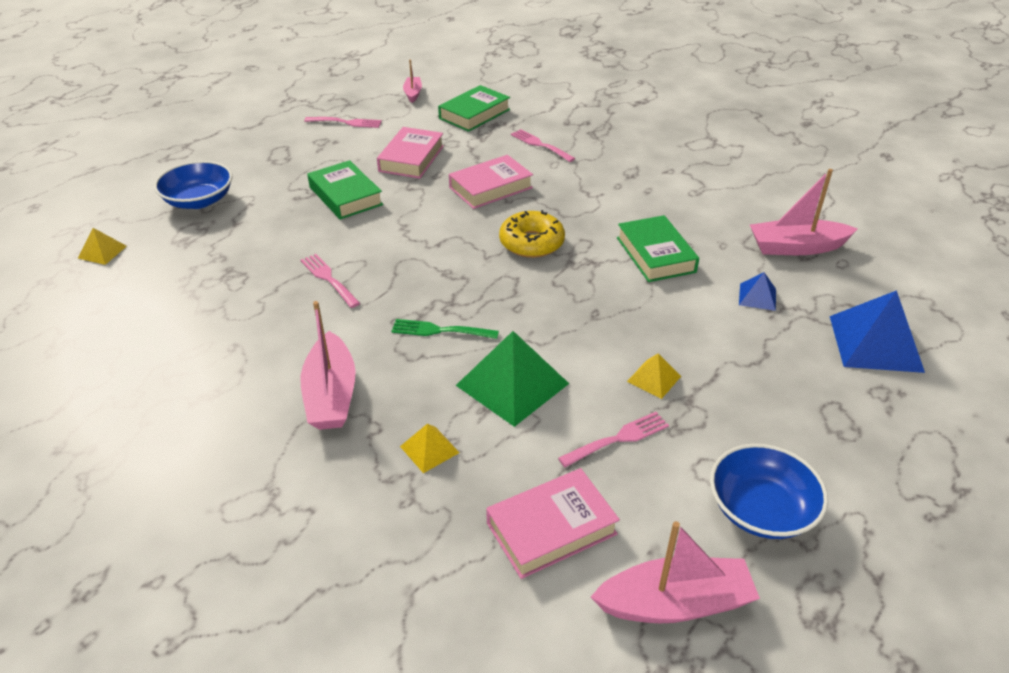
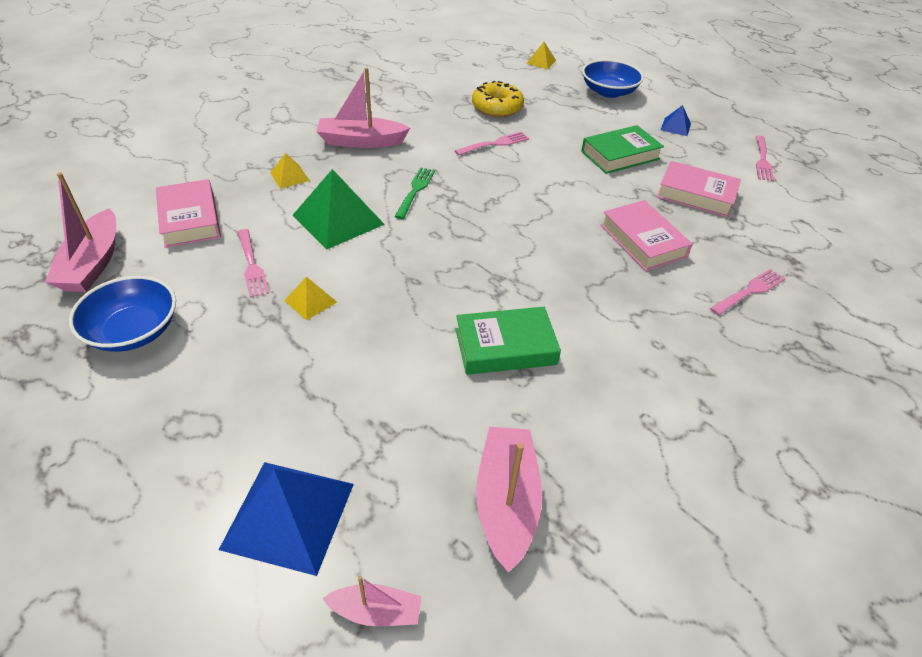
camera: 95 degrees right, 5 degrees up
pink boat [403,59,422,103] -> pink boat moved to [322,576,422,626]
green book [438,85,510,132] -> none
yellow donut [499,210,565,258] -> yellow donut moved to [472,81,524,117]
blue pyramid [739,272,776,311] -> blue pyramid moved to [661,105,691,136]

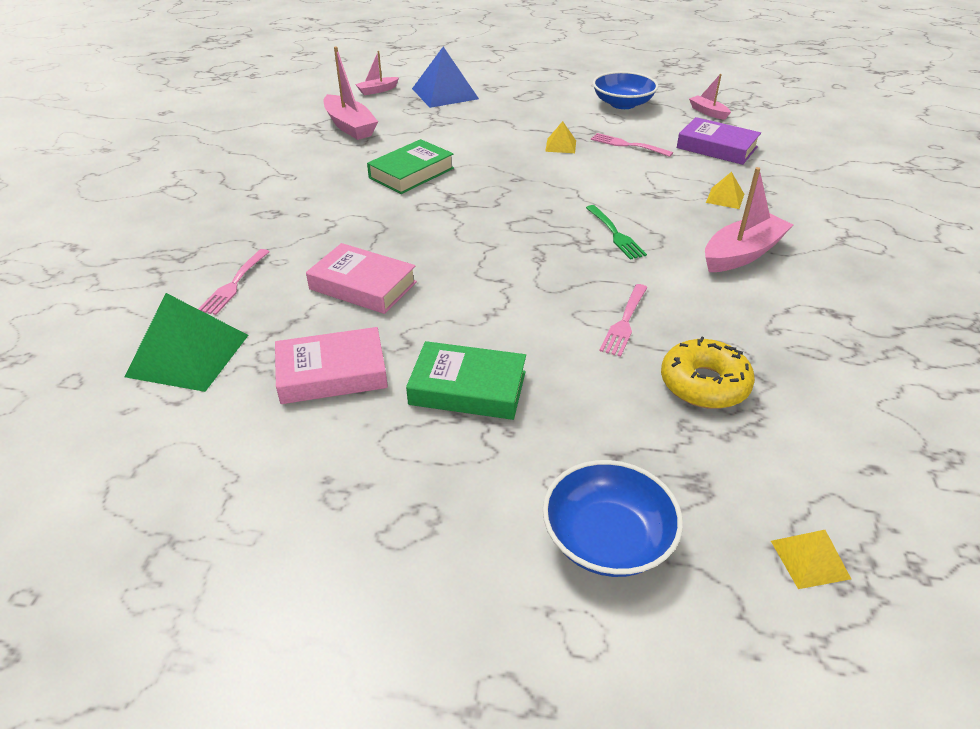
camera: 145 degrees right, 5 degrees down
pink boat [45,172,116,292] -> pink boat [689,74,731,120], size x0.56
pink book [156,179,221,248] -> purple book [677,117,761,165]
green pyramid [293,169,385,249] -> green pyramid moved to [124,293,249,392]
green book [581,125,664,174] -> green book turned 75 degrees clockwise [406,341,526,420]
blue pyramid [661,105,691,136] -> none
pink fork [756,135,774,181] -> none

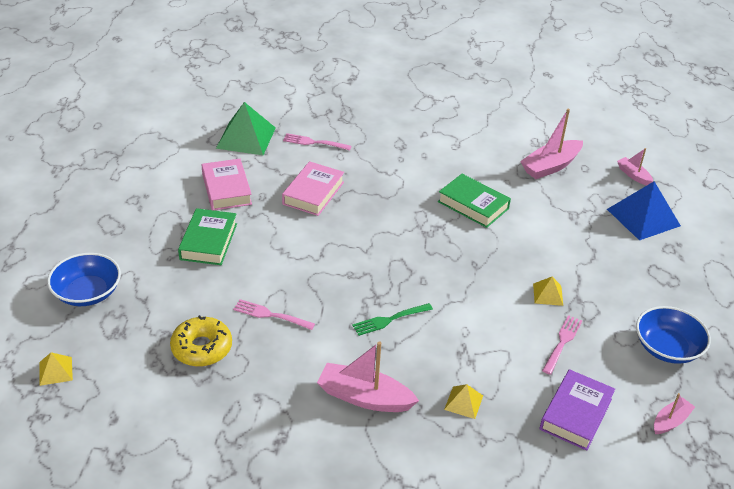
camera: 85 degrees right, 0 degrees up
pink boat [705,167,793,272] -> pink boat turned 150 degrees clockwise [317,341,419,412]

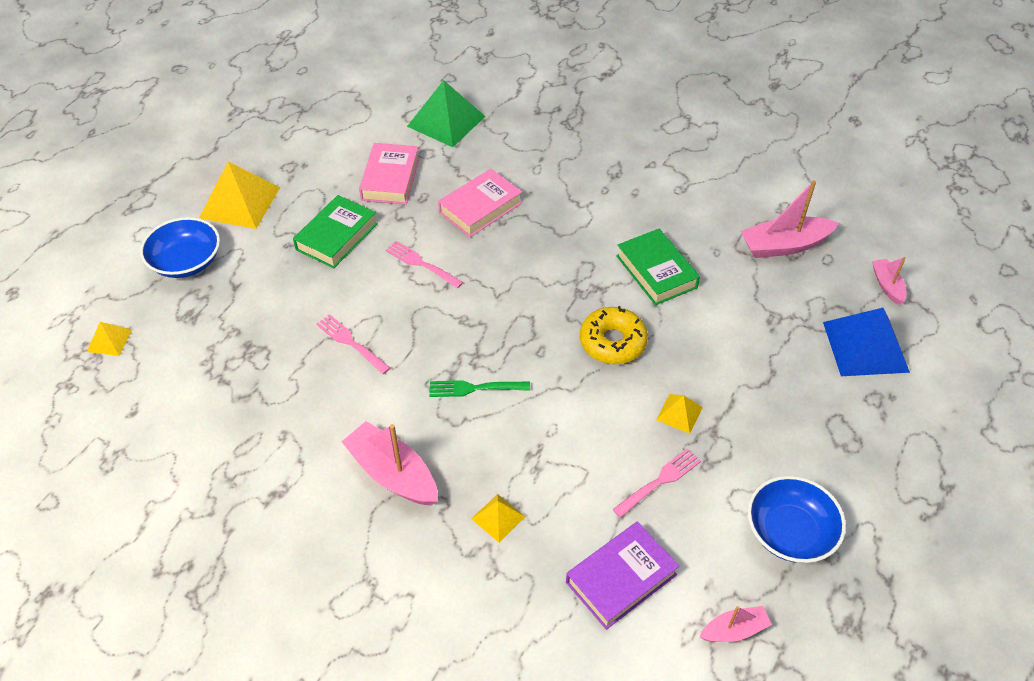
camera: 25 degrees right, 10 degrees up
yellow donut [170,315,232,367] -> yellow donut moved to [580,306,648,364]
pink fork [283,133,351,151] -> pink fork moved to [385,241,463,288]
none -> yellow pyramid [199,162,280,229]

